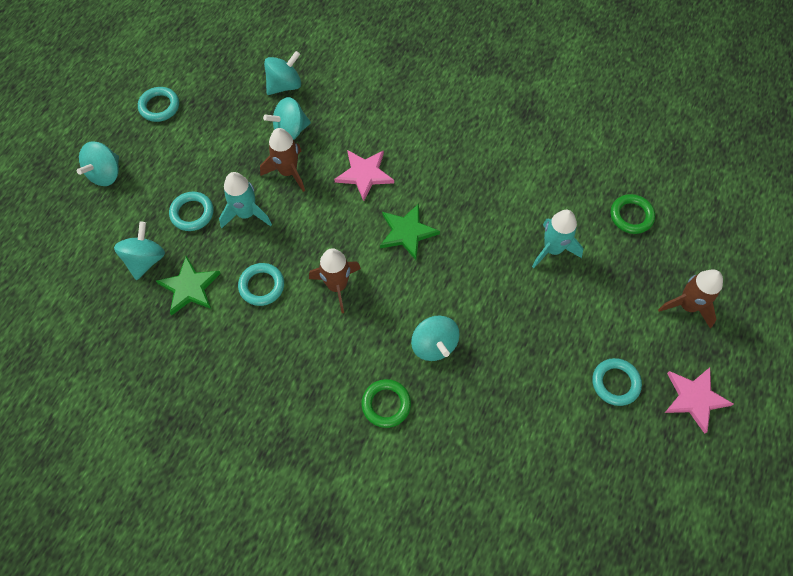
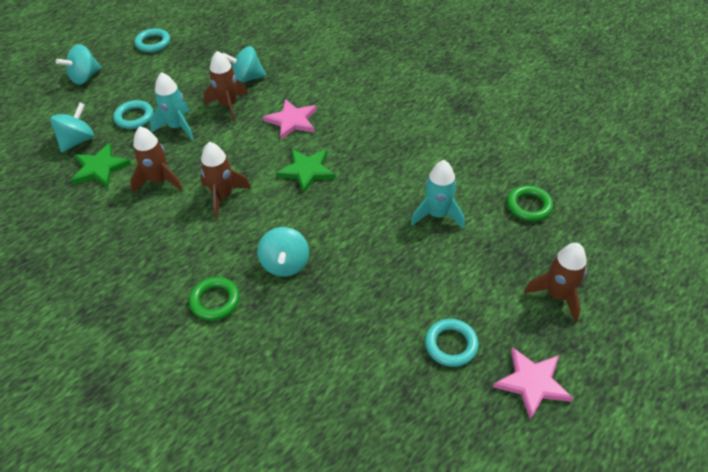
camera: 20 degrees right, 15 degrees down
turquoise ring [238,263,284,306] -> brown rocket [130,126,183,193]
turquoise spinning top [264,51,301,95] -> none

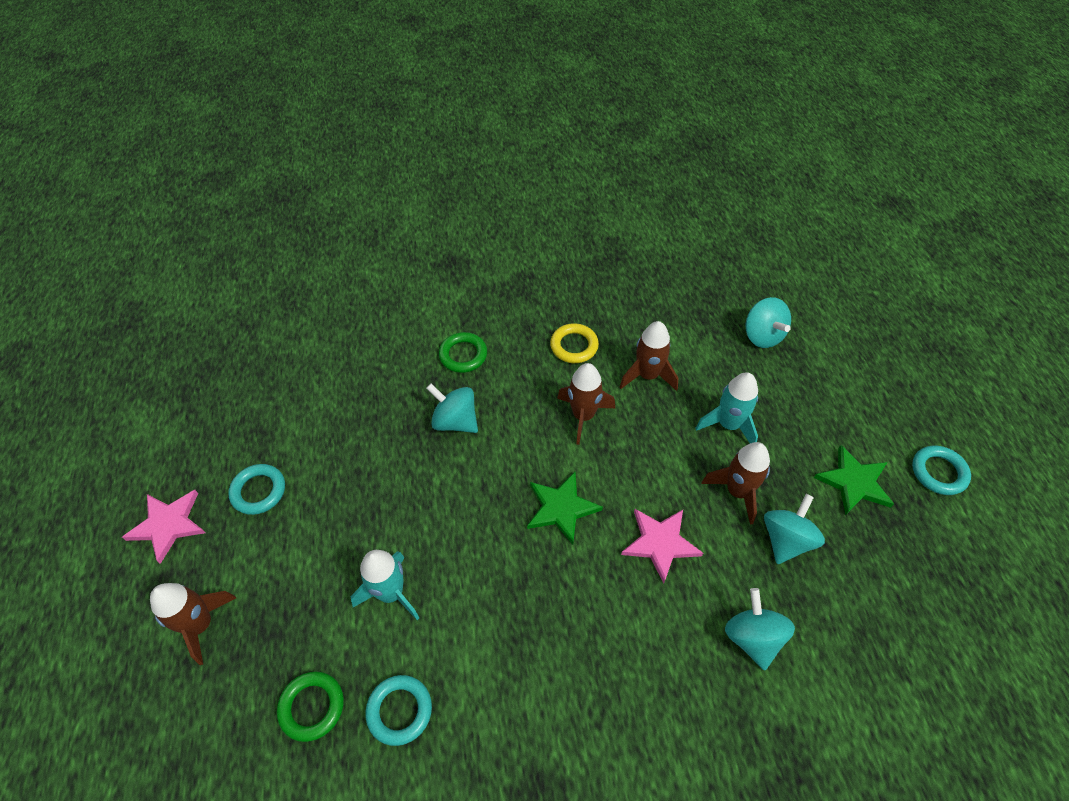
camera: 125 degrees right, 5 degrees up
turquoise spinning top [56,44,102,85] -> turquoise spinning top moved to [725,588,795,670]
green star [71,143,131,187] -> green star moved to [814,445,894,515]
turquoise ring [113,100,154,129] -> turquoise ring moved to [365,675,432,746]
none -> yellow ring [550,323,599,363]

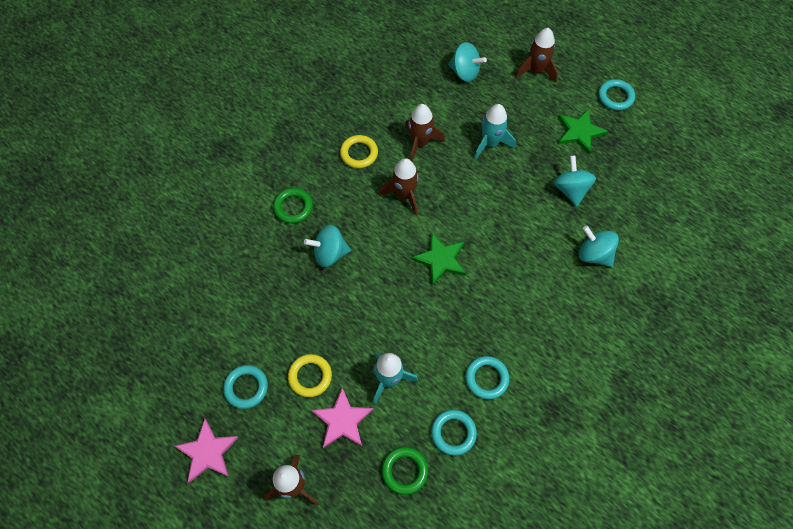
camera: 40 degrees left, 10 degrees up
pink star [621,509,703,583] -> pink star moved to [311,388,374,448]
brown rocket [701,442,770,525] -> brown rocket moved to [515,28,558,83]
none -> yellow ring [288,354,332,397]
none -> turquoise ring [465,356,510,399]

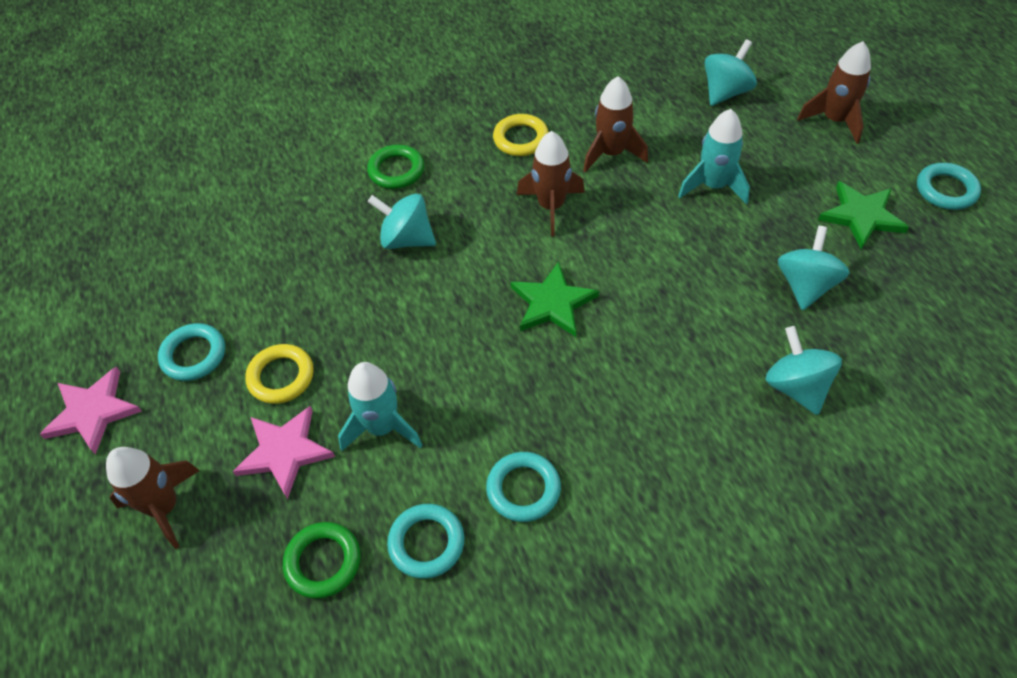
camera: 30 degrees right, 10 degrees down
turquoise spinning top [448,42,487,82] -> turquoise spinning top turned 105 degrees counterclockwise [704,39,757,106]

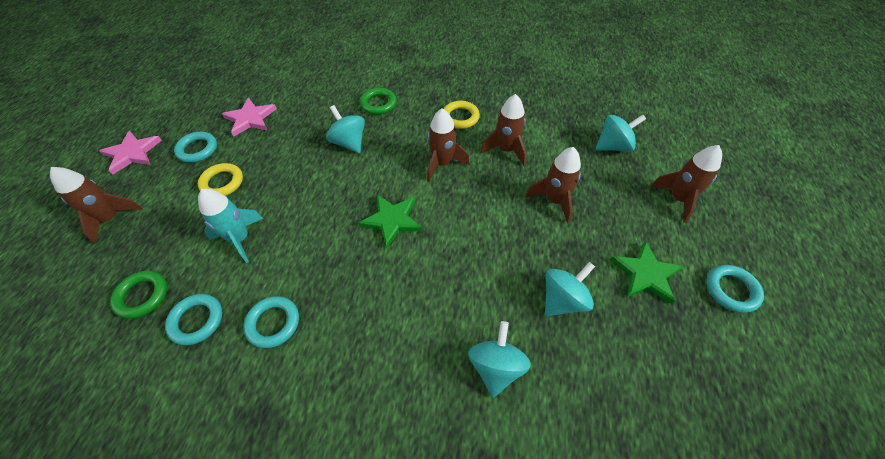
camera: 30 degrees right, 0 degrees up
pink star [232,406,335,499] -> pink star moved to [222,98,277,136]
turquoise rocket [678,109,750,204] -> brown rocket [526,147,581,223]

